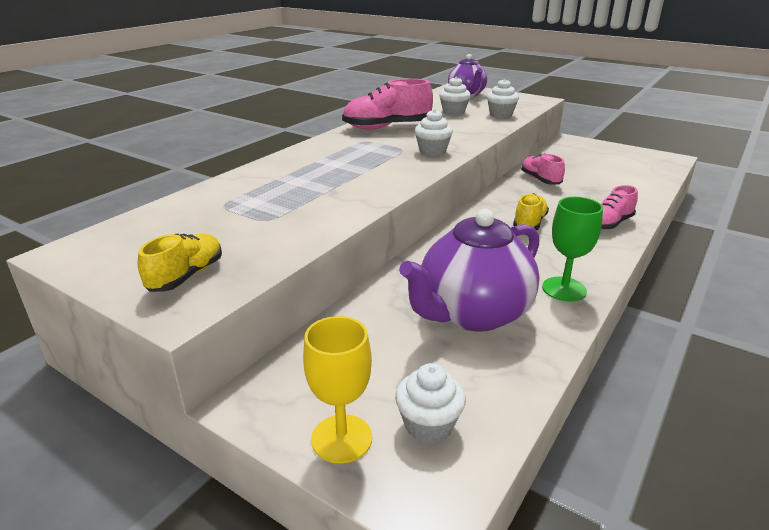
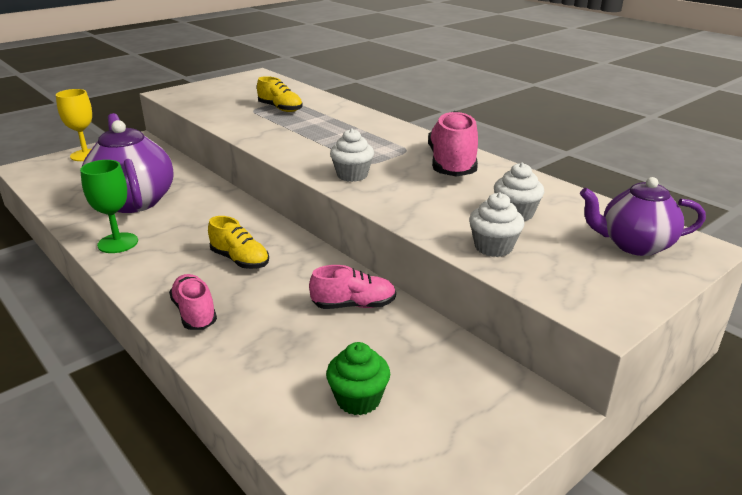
camera: 105 degrees right, 0 degrees up
yellow shoe [138,233,222,292] -> yellow shoe moved to [257,76,303,112]
white cupcake [395,363,466,443] -> none
none -> green cupcake [326,342,390,415]

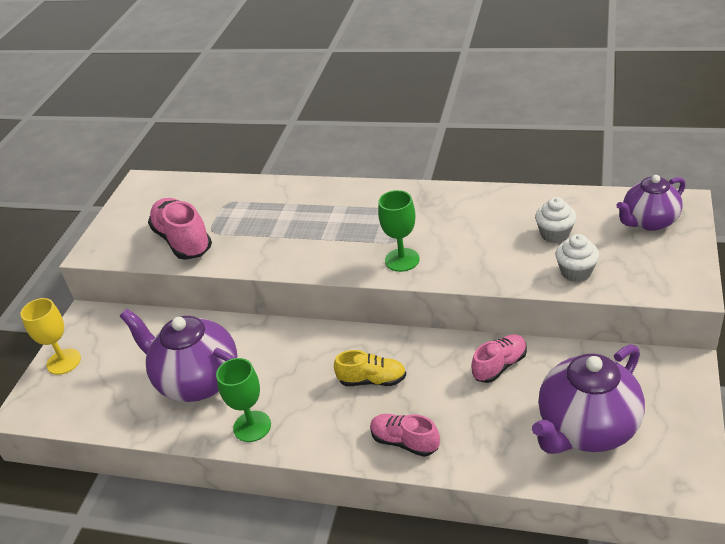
camera: 30 degrees left, 10 degrees up
yellow shoe [257,76,303,112] -> none
green cupcake [326,342,390,415] -> purple teapot [532,344,645,454]
white cupcake [330,128,374,182] -> green goblet [378,190,420,272]
pink shoe [428,111,478,177] -> pink shoe moved to [148,198,212,260]

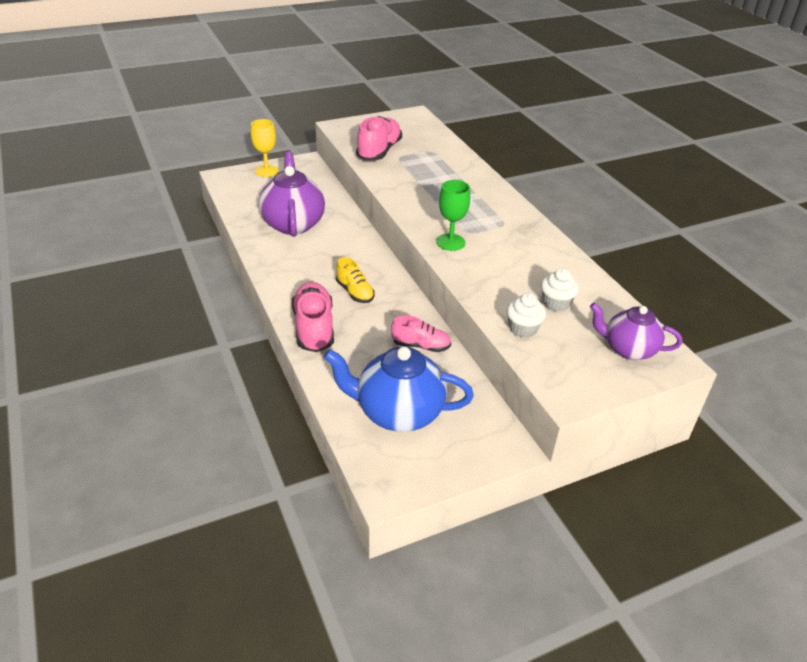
camera: 45 degrees right, 0 degrees up
green goblet [216,358,271,442] -> none
pink shoe [370,414,440,457] -> pink shoe [292,282,334,352], size x1.63
purple teapot [532,344,645,454] -> blue teapot [324,347,474,432]

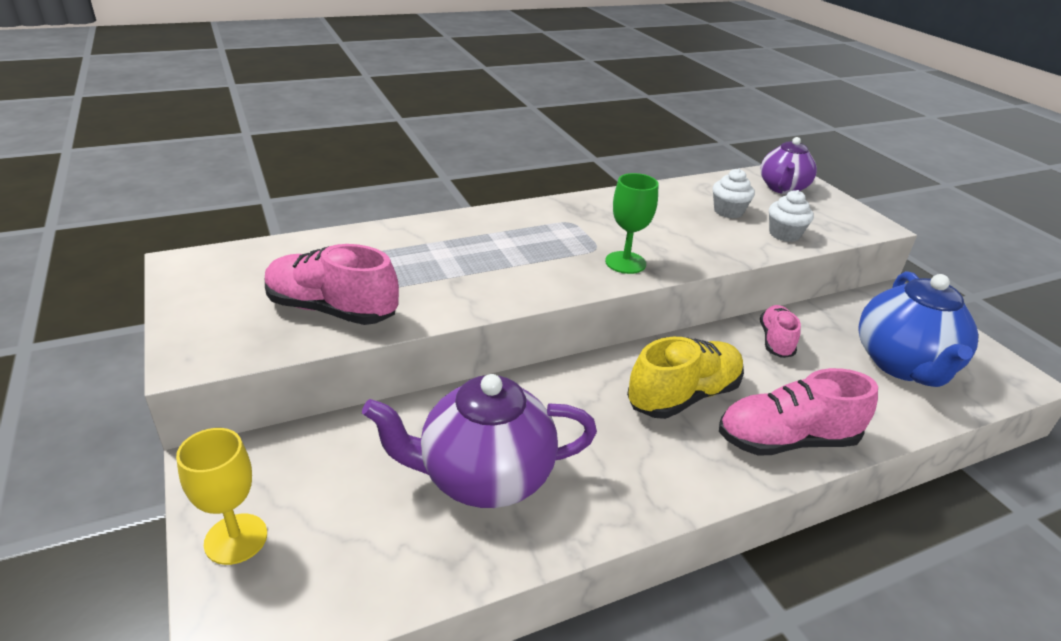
camera: 90 degrees left, 5 degrees down
yellow shoe [336,257,375,303] -> yellow shoe [627,337,744,419], size x1.63

